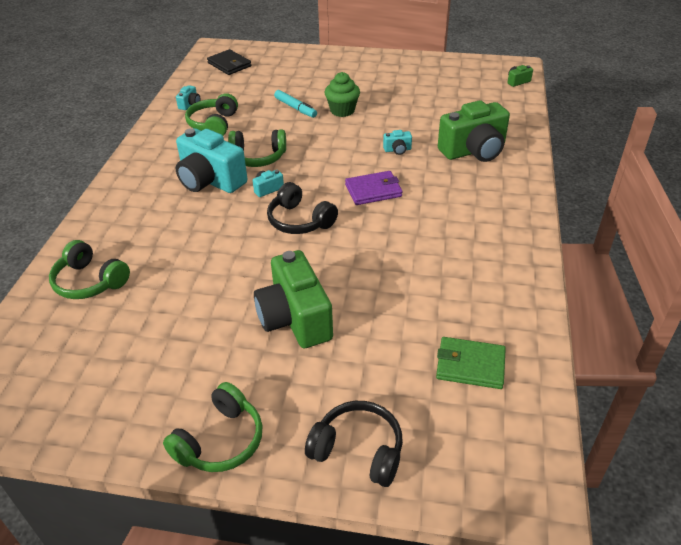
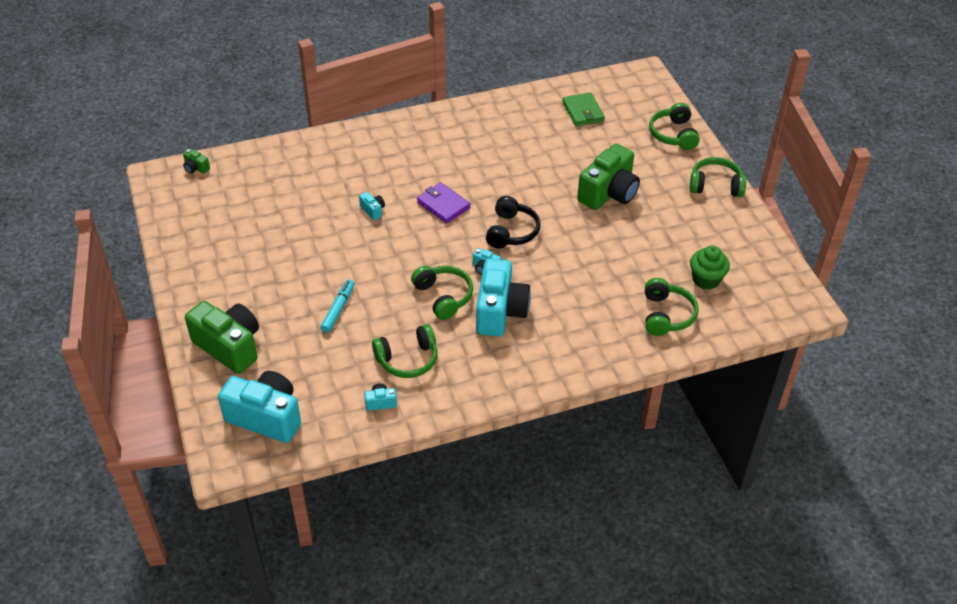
camera: 120 degrees left, 5 degrees up
black wallet [207,49,251,75] -> turquoise camera [218,371,301,443]
black headphones [305,401,403,487] -> green headphones [649,103,700,150]
green cupcake [325,72,360,117] -> green cupcake moved to [690,245,730,290]
green camera [438,100,510,162] -> green camera moved to [185,301,259,374]

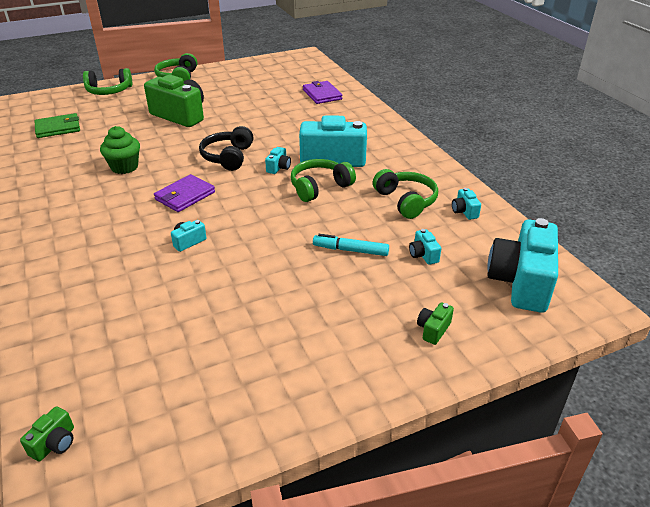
camera: 95 degrees left, 10 degrees down
green camera [185,301,259,374] -> green camera [417,302,454,345], size x0.42
black headphones [486,196,541,248] -> black headphones turned 90 degrees counterclockwise [199,126,253,171]
green headphones [645,278,699,336] -> purple wallet [303,81,342,104]
green cupcake [690,245,730,290] -> green cupcake moved to [100,126,140,174]
none -> turquoise camera [409,229,441,265]

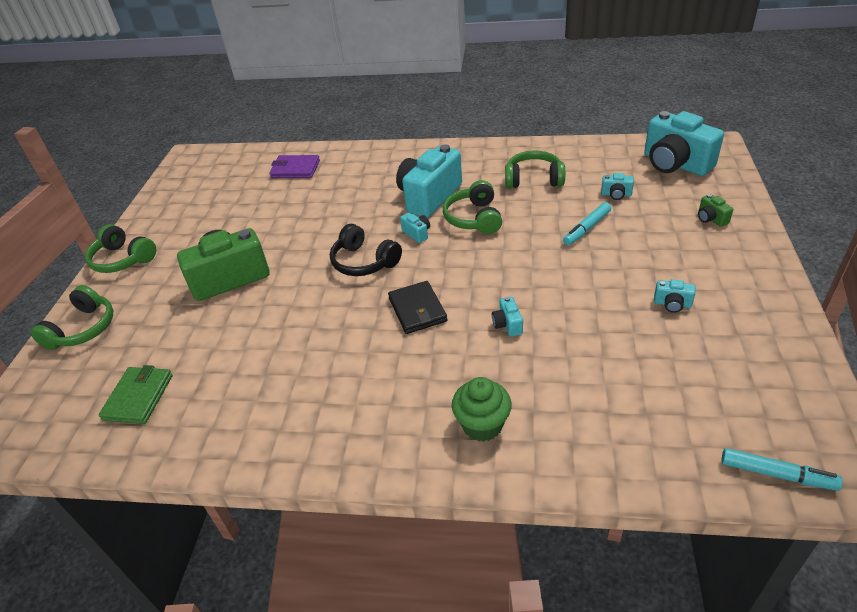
camera: 55 degrees left, 5 degrees up
green camera [20,406,74,462] -> turquoise marker [722,448,843,491]
green cupcake [100,126,140,174] -> green cupcake moved to [452,377,512,442]
purple wallet [154,174,215,212] -> black wallet [388,281,447,334]
turquoise camera [452,188,481,220] -> turquoise camera moved to [654,279,695,313]

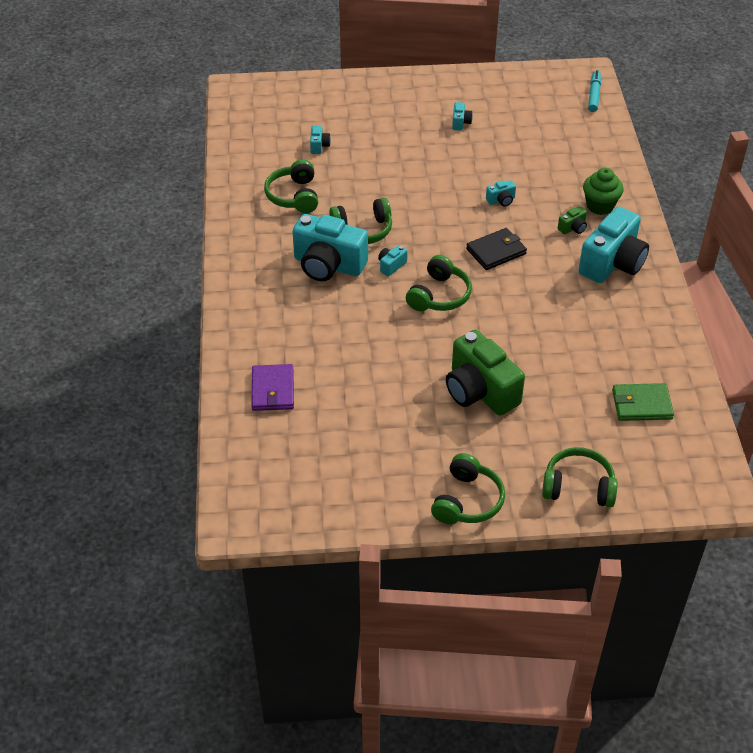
camera: 105 degrees left, 5 degrees up
black headphones [330,224,402,276] -> green headphones [406,255,472,311]
turquoise marker [563,202,611,245] -> none
turquoise camera [644,111,724,176] -> turquoise camera moved to [579,207,649,283]
green camera [698,194,733,227] -> green camera moved to [558,206,587,235]

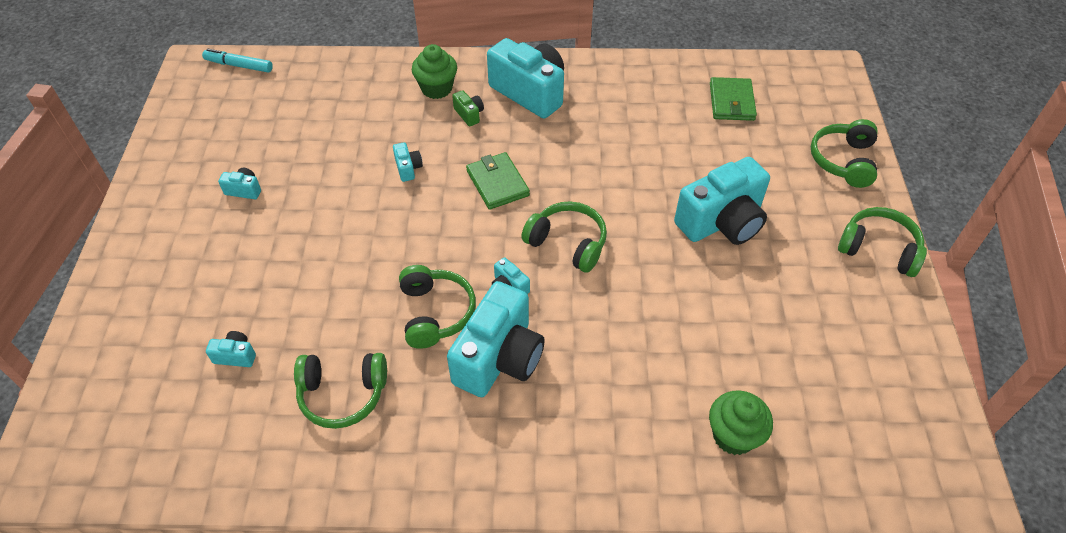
camera: 85 degrees left, 5 degrees up
purple wallet [251,364,294,411] -> green cupcake [709,391,773,455]
green camera [446,330,525,416] -> turquoise camera [674,157,770,245]
black wallet [466,228,527,270] -> green wallet [466,152,530,210]

